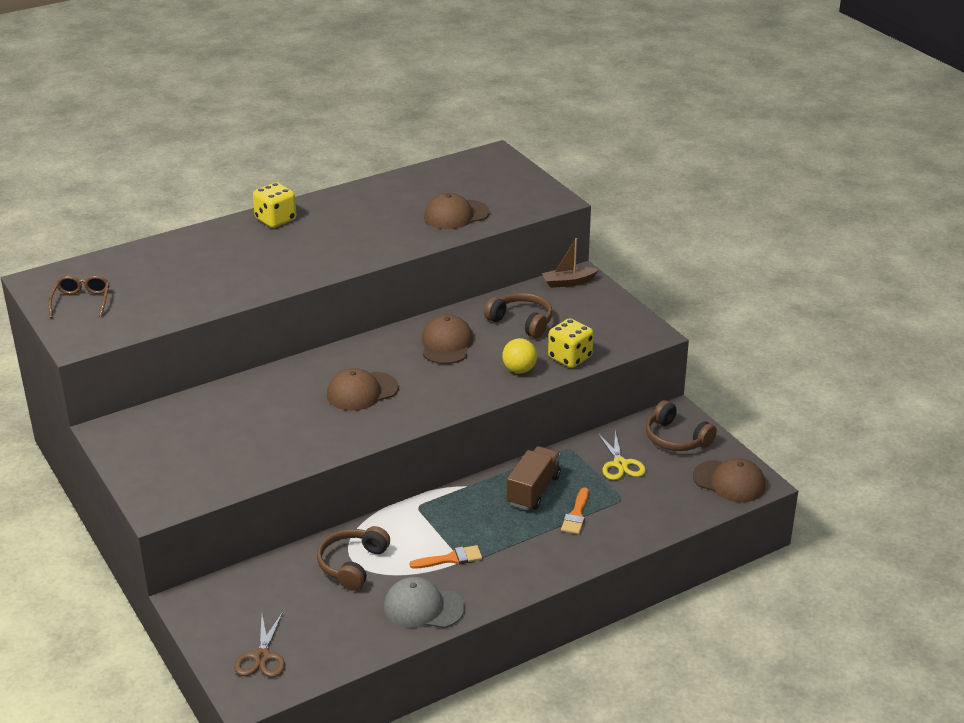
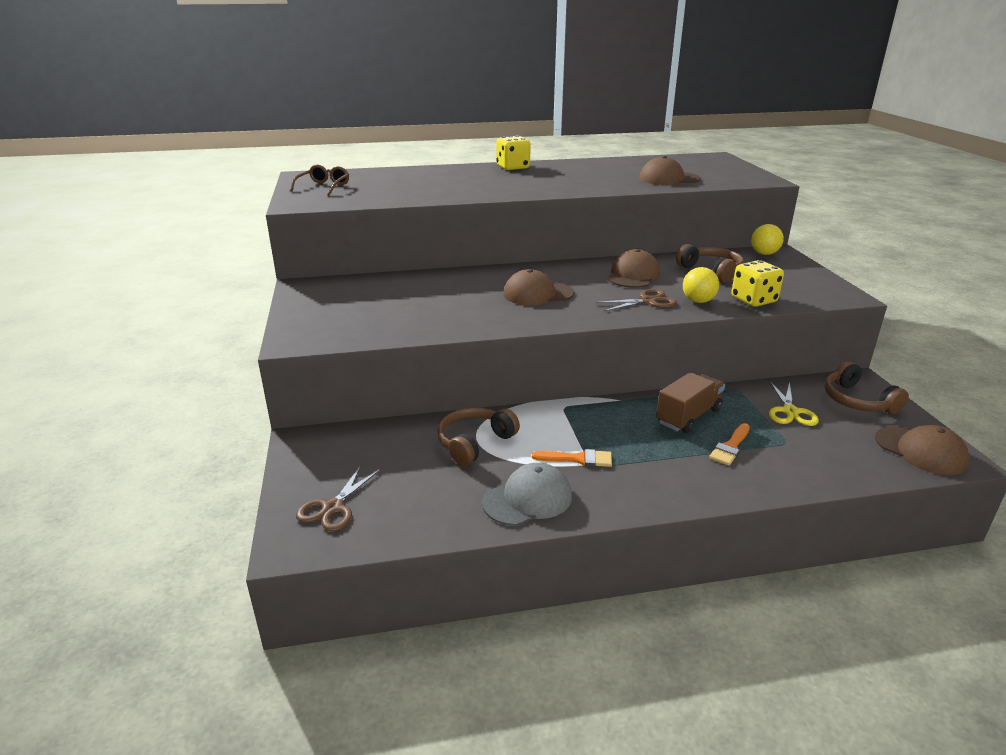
camera: 20 degrees right, 5 degrees down
grey cap [384,577,465,628] -> grey cap turned 120 degrees clockwise [482,463,572,526]
brown boat [542,238,599,288] -> yellow ball [751,224,784,255]
none -> brown scissors [596,289,677,311]

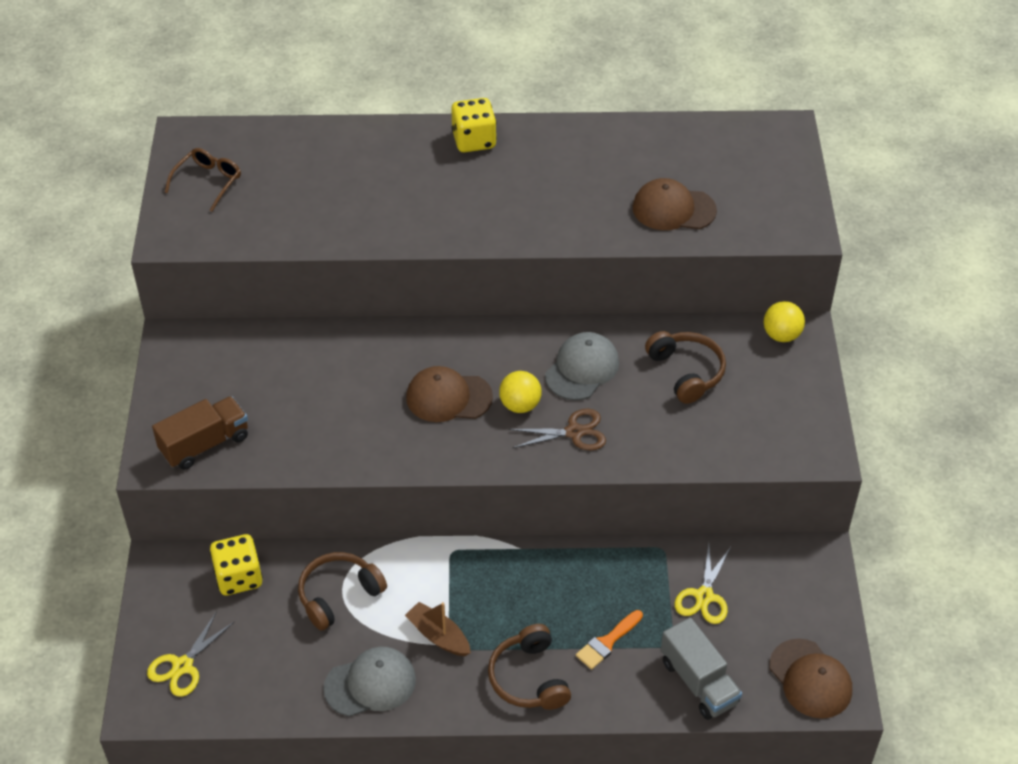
camera: 10 degrees right, 20 degrees up
brown scissors [296,465,381,531] -> yellow scissors [147,611,235,697]
orange brush [532,449,612,467] -> brown boat [405,602,471,656]
brown cap [607,249,660,288] -> grey cap [545,332,619,400]
brown truck [656,372,725,433] -> brown truck moved to [152,396,248,470]
yellow ball [683,267,719,303] -> yellow ball moved to [499,371,541,413]
yellow dice [731,260,784,307] -> yellow dice moved to [210,534,263,595]
brown headphones [824,361,909,414] -> brown headphones moved to [488,624,571,710]
none -> grey truck [661,617,742,720]

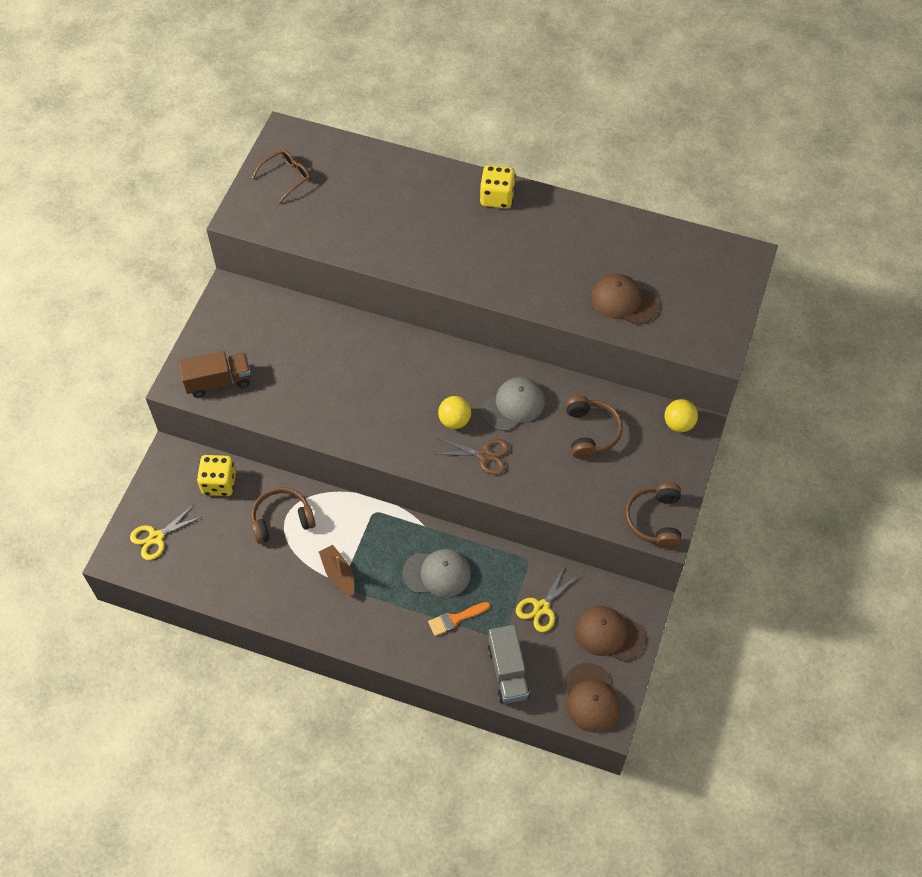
camera: 20 degrees right, 10 degrees up
grey cap [324,647,416,717] -> grey cap moved to [402,549,471,597]
brown cap [406,366,493,422] -> brown cap moved to [575,606,645,662]
brown headphones [488,624,571,710] -> brown headphones moved to [625,482,681,549]

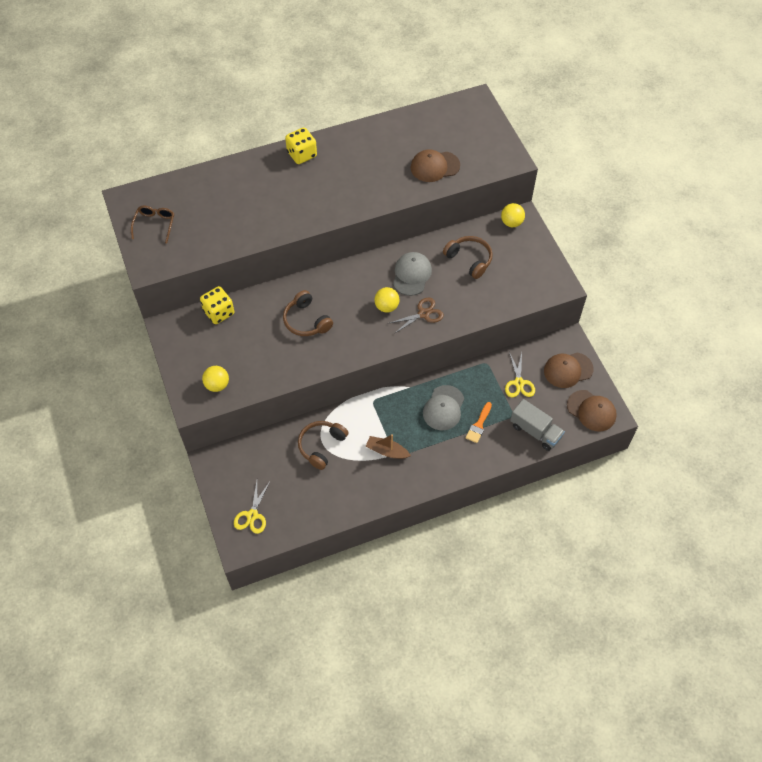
camera: 40 degrees left, 0 degrees up
brown truck [179,351,251,398] -> yellow ball [202,366,229,392]
yellow dice [197,455,236,496] -> yellow dice moved to [200,286,234,324]
grey cap [402,549,471,597] -> grey cap turned 150 degrees clockwise [423,385,464,430]
brown headphones [625,482,681,549] -> brown headphones moved to [283,290,333,336]

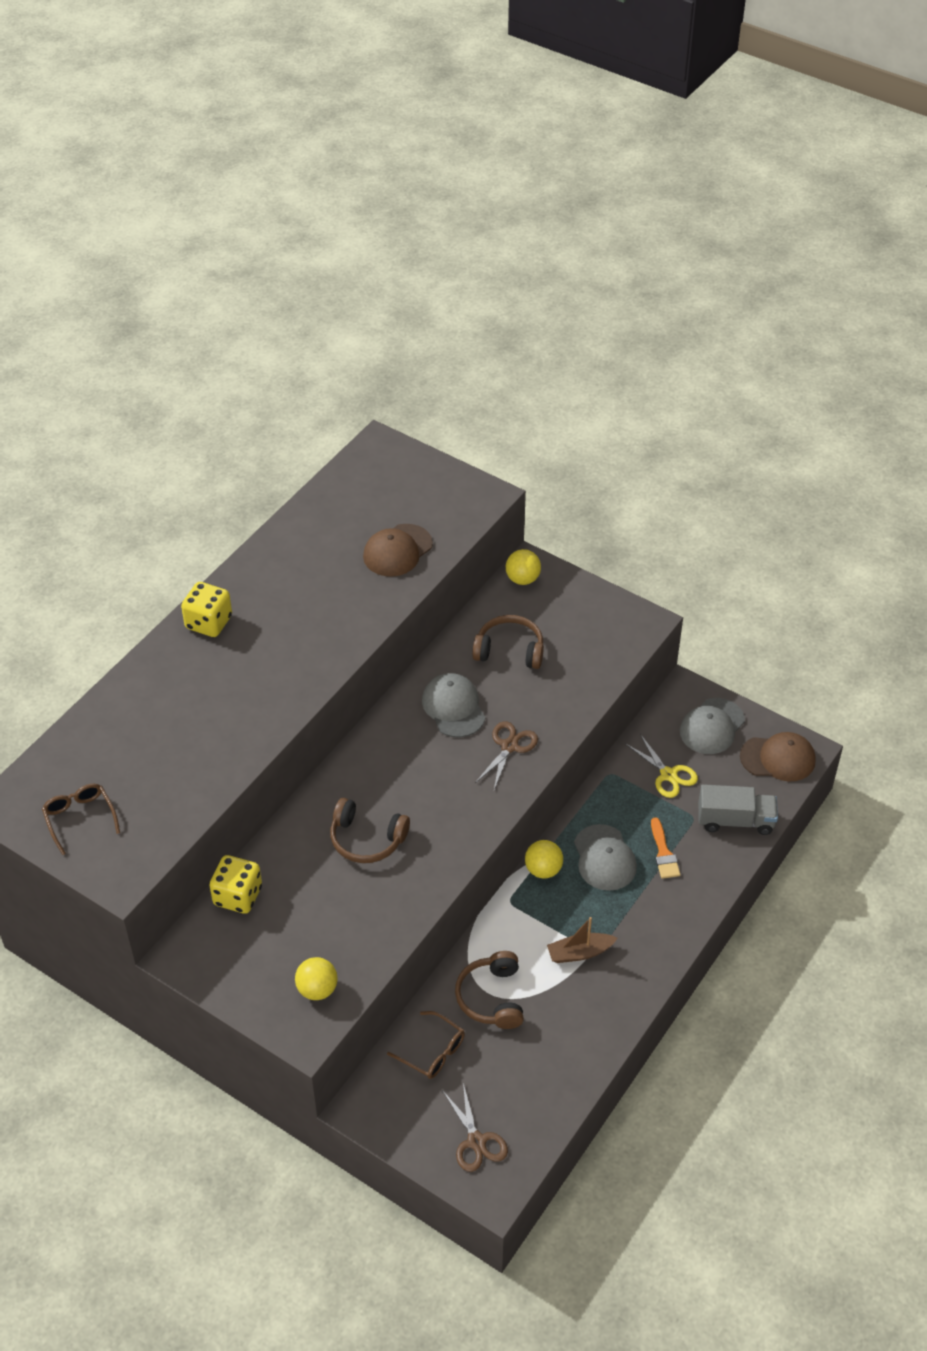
camera: 35 degrees left, 10 degrees down
yellow scissors [234,481,270,534] -> brown scissors [442,1083,508,1172]
yellow ball [374,287,400,313] -> yellow ball moved to [525,840,563,879]
brown cap [544,353,594,388] -> grey cap [680,698,745,754]
none -> brown glasses [387,1011,465,1079]

